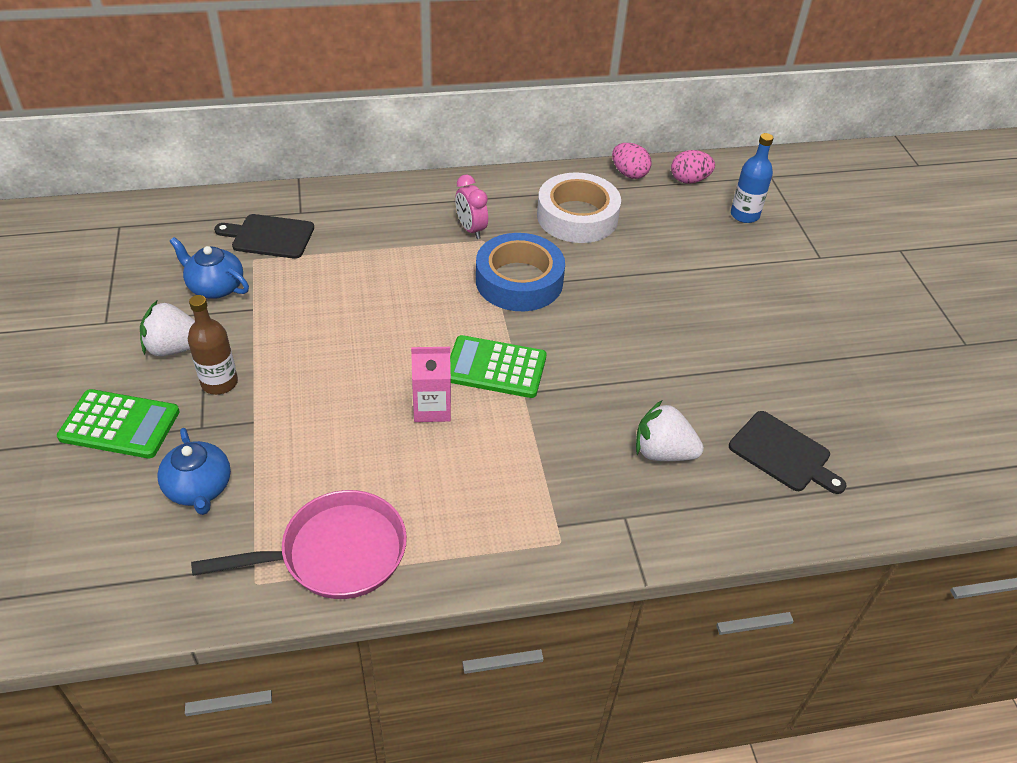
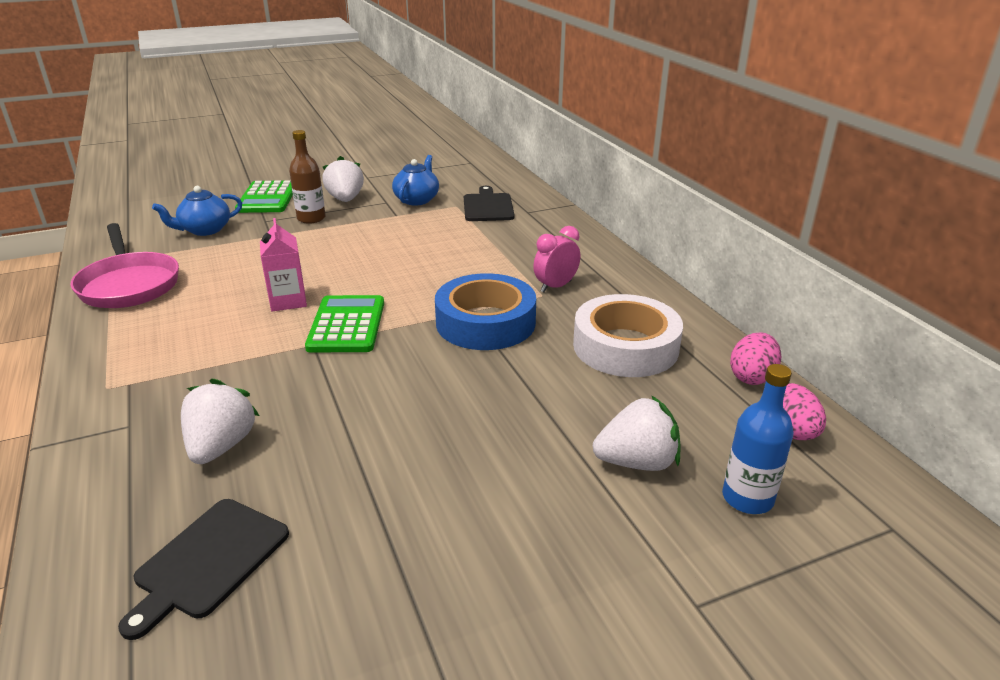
camera: 80 degrees right, 15 degrees down
none -> white strawberry [593,395,681,471]

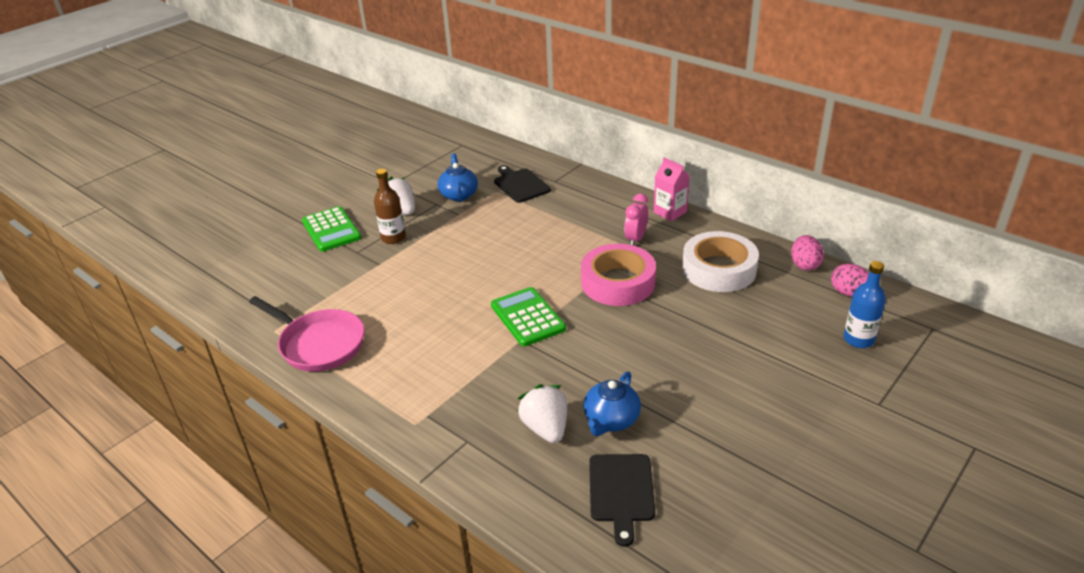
camera: 25 degrees left, 5 degrees up
blue teapot [152,186,242,236] -> blue teapot moved to [583,372,641,436]
pink carton [260,218,307,312] -> pink carton moved to [654,158,690,221]
blue tape [435,273,536,350] -> pink tape [581,244,656,306]
white strawberry [593,395,681,471] -> none

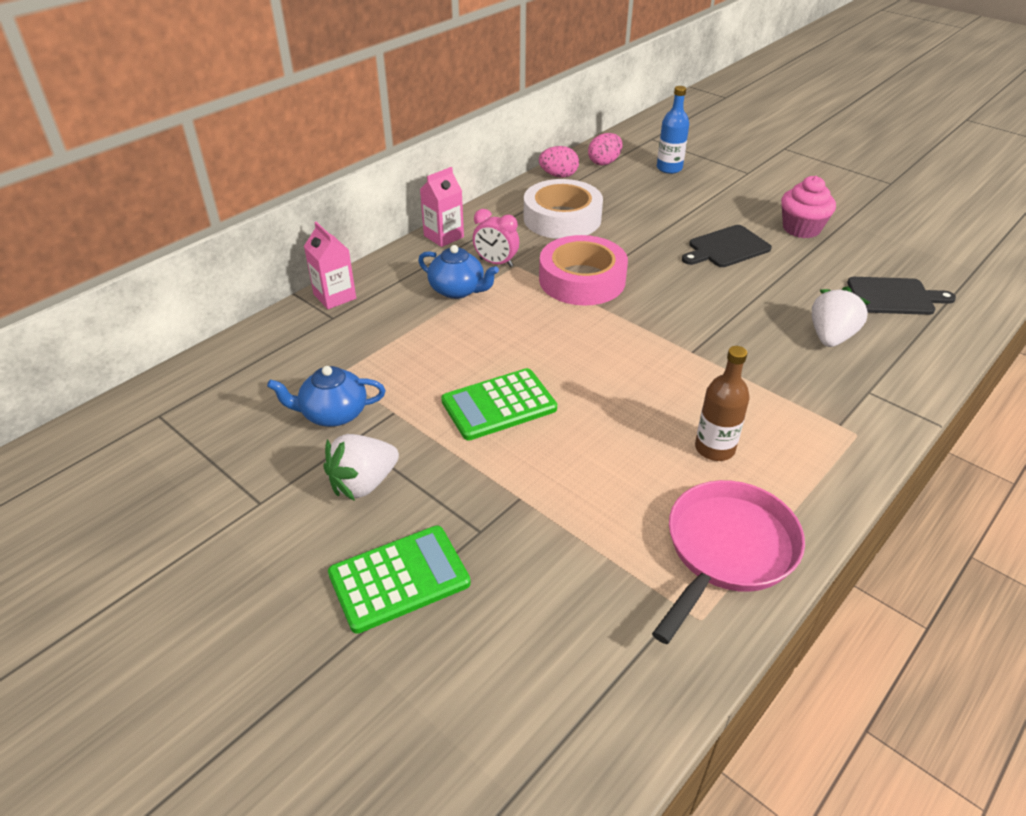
camera: 90 degrees left, 5 degrees up
brown bottle [374,169,406,244] -> brown bottle moved to [695,346,750,461]
green calculator [491,287,566,346] -> green calculator moved to [441,368,557,441]
black cutting board [494,165,551,203] -> black cutting board moved to [682,225,772,267]
white strawberry [517,384,567,443] -> white strawberry turned 135 degrees clockwise [812,286,870,347]
blue teapot [583,372,641,436] -> blue teapot moved to [418,245,499,299]
none -> pink carton [304,222,356,309]
none -> pink cupcake [781,176,836,238]

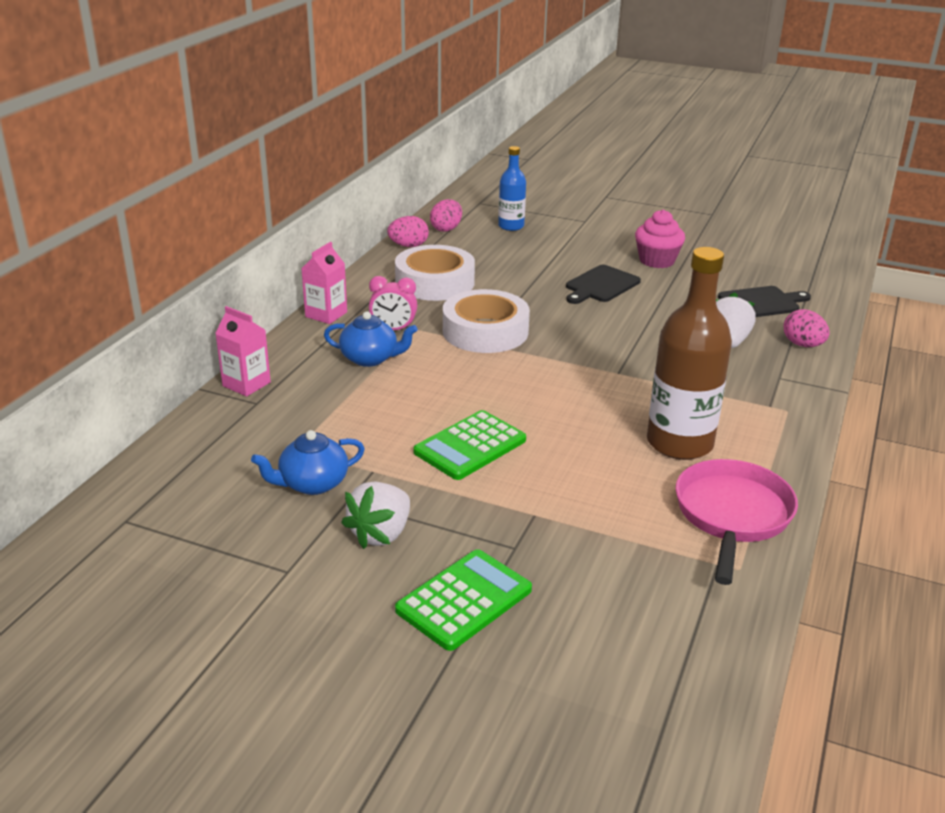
camera: 20 degrees left, 10 degrees down
pink tape [539,235,628,306] -> white tape [443,289,530,353]
brown bottle [695,346,750,461] -> brown bottle [647,247,732,460], size x1.79
none -> pink egg [784,309,830,347]

